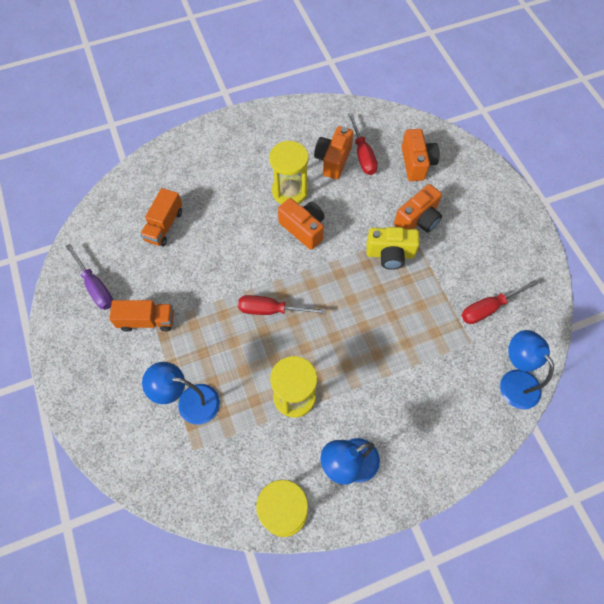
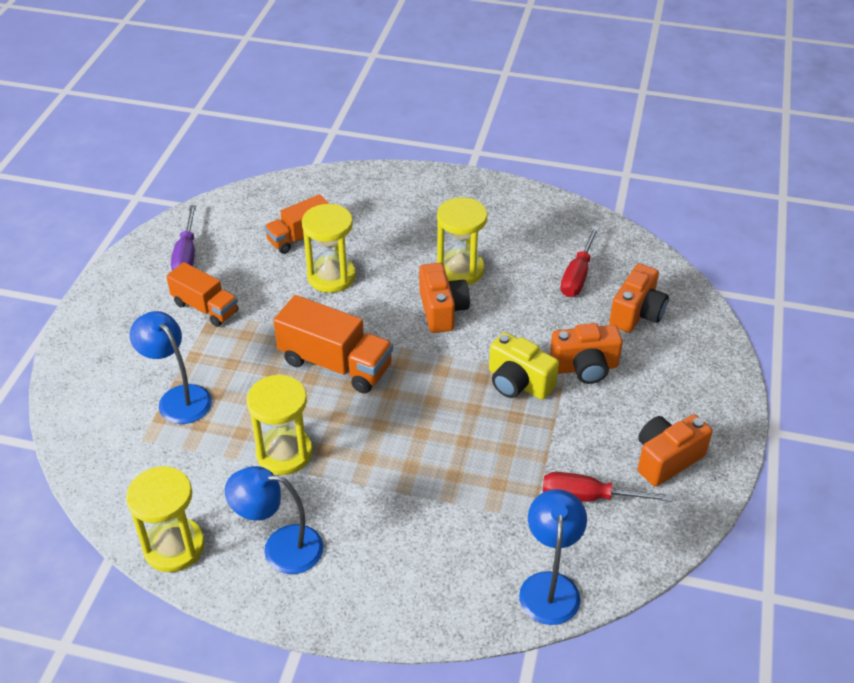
camera: 35 degrees right, 20 degrees down
red screwdriver [238,295,326,315] -> orange truck [273,295,393,394]
orange camera [314,126,353,179] -> orange camera moved to [638,414,713,487]
none -> yellow hourglass [302,204,356,293]

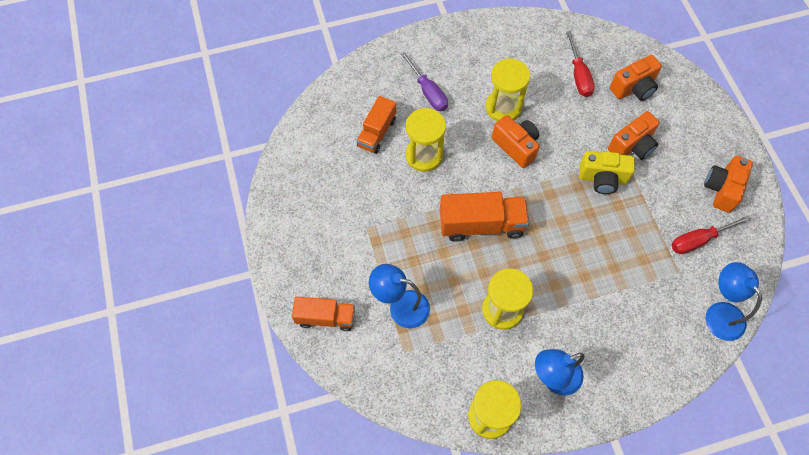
camera: 30 degrees left, 20 degrees up
orange truck [166,262,238,327] -> orange truck moved to [292,297,355,331]
purple screwdriver [171,205,196,271] -> purple screwdriver moved to [401,52,448,111]
orange camera [609,263,669,333] -> orange camera turned 60 degrees clockwise [610,55,662,101]

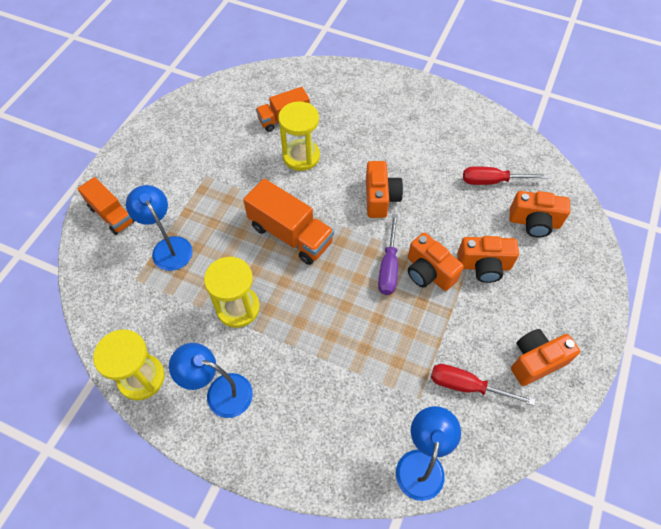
camera: 40 degrees right, 5 degrees down
purple screwdriver [401,52,448,111] -> purple screwdriver moved to [378,214,398,295]
yellow hourglass [486,58,530,121] -> none
red screwdriver [566,31,595,97] -> red screwdriver turned 60 degrees clockwise [463,166,549,185]
yellow camera [579,151,635,194] -> orange camera [408,232,464,291]

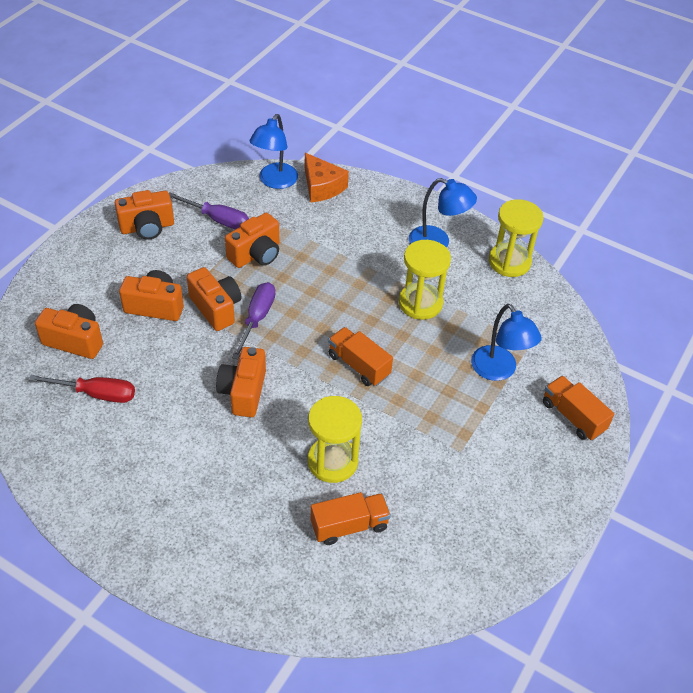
camera: 175 degrees left, 10 degrees down
orange truck [243,178,334,265] -> orange truck [328,327,393,386], size x0.66
red screwdriver [431,364,535,406] -> purple screwdriver [169,192,249,230]
none -> orange camera [225,213,279,268]
none -> orange cheese [305,153,349,202]

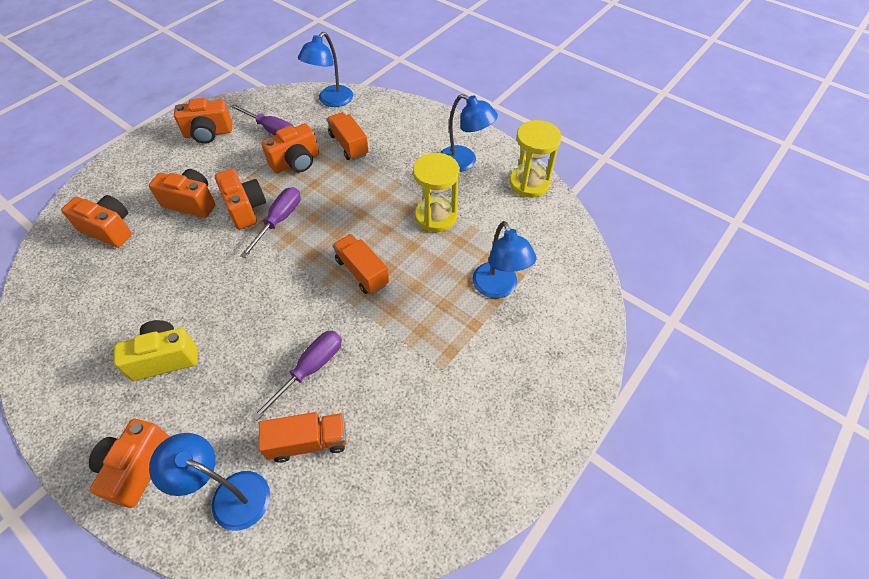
camera: 10 degrees right, 5 degrees up
red screwdriver [29,375,135,403] -> none
orange camera [216,347,266,417] -> orange camera moved to [89,419,170,508]
orange cheese [305,153,349,202] -> none
yellow hourglass [308,396,362,483] -> purple screwdriver [251,331,342,421]
orange truck [543,376,614,441] -> orange truck moved to [327,112,369,160]
none -> yellow camera [113,320,198,381]
none -> blue lamp [149,433,270,531]

